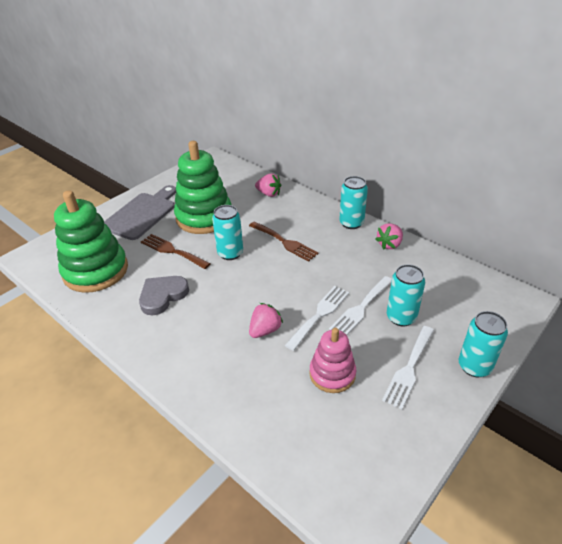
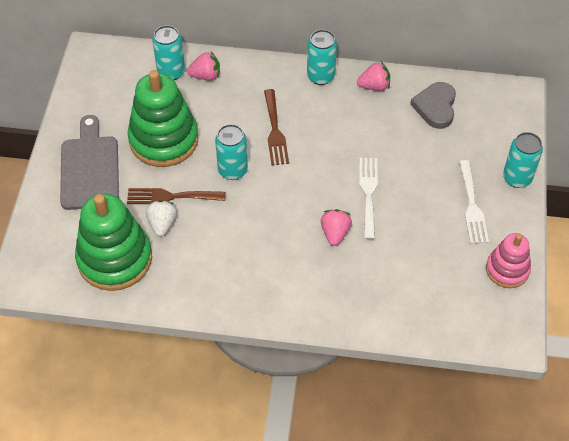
camera: 35 degrees left, 15 degrees up
grey heart [139,276,189,315] -> grey heart moved to [410,82,456,129]
brown fork [249,221,319,262] -> brown fork turned 75 degrees clockwise [264,89,289,165]
pink stacking toy [309,328,356,393] -> pink stacking toy moved to [486,233,531,288]
white fork [329,276,392,335] -> none
pink strawberry [375,223,403,250] -> pink strawberry turned 105 degrees counterclockwise [357,62,390,91]
turquoise can [387,264,425,326] -> turquoise can moved to [152,25,185,80]
none -> white strawberry [146,200,177,237]

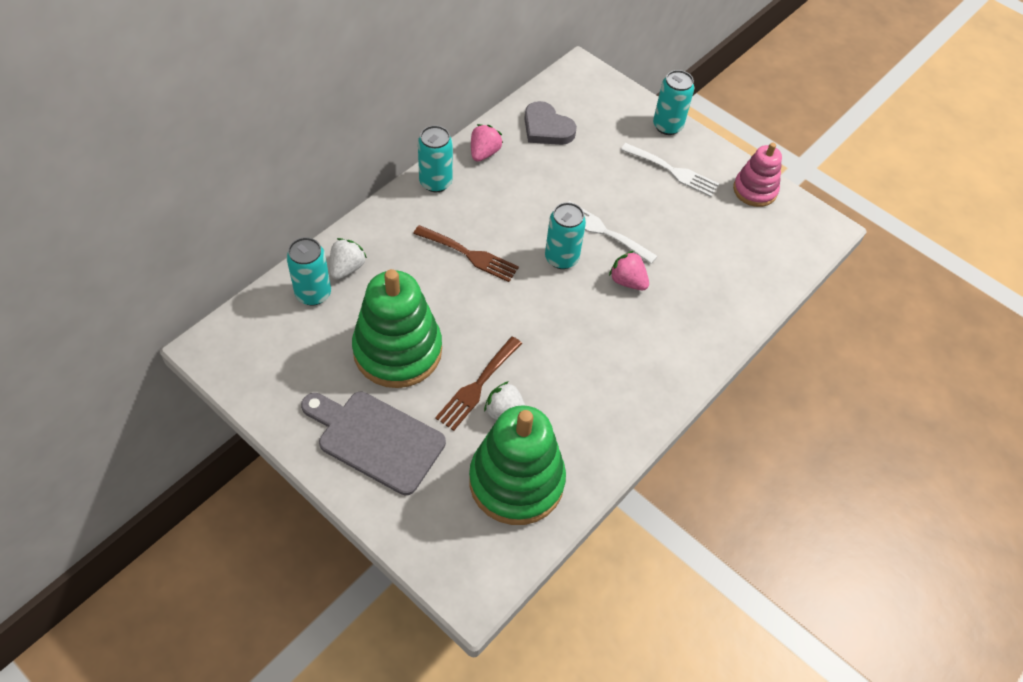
camera: 60 degrees left, 0 degrees up
pink strawberry [187,52,220,81] -> white strawberry [330,238,367,280]
turquoise can [215,124,248,180] -> turquoise can moved to [545,202,586,269]

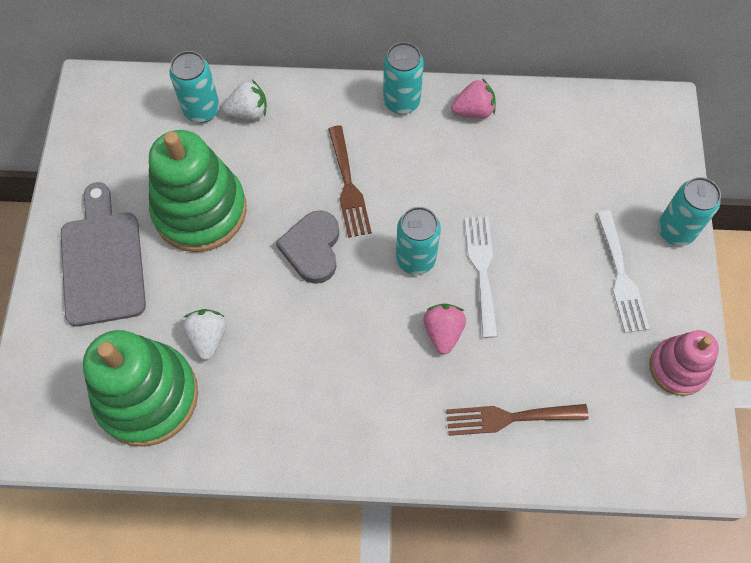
camera: 55 degrees right, 10 degrees up
brown fork [435,336,522,431] -> brown fork moved to [446,404,589,436]
grey heart [524,101,577,145] -> grey heart moved to [276,210,339,284]

